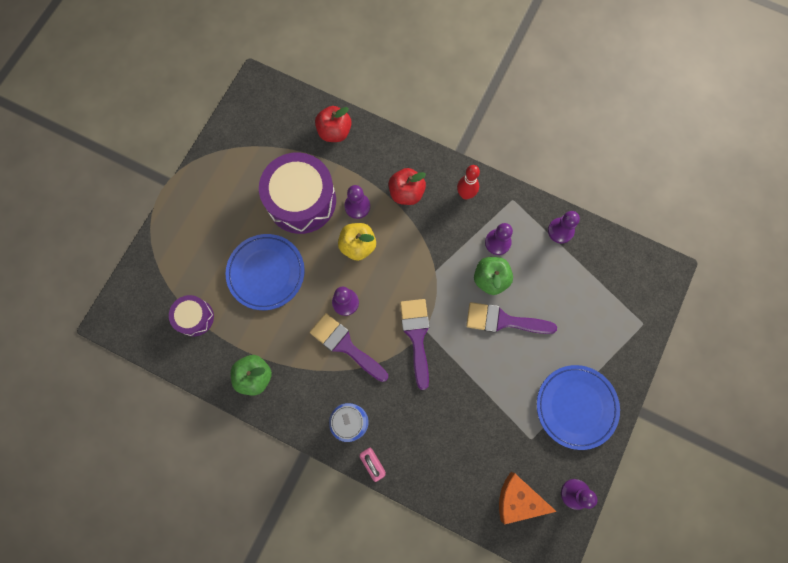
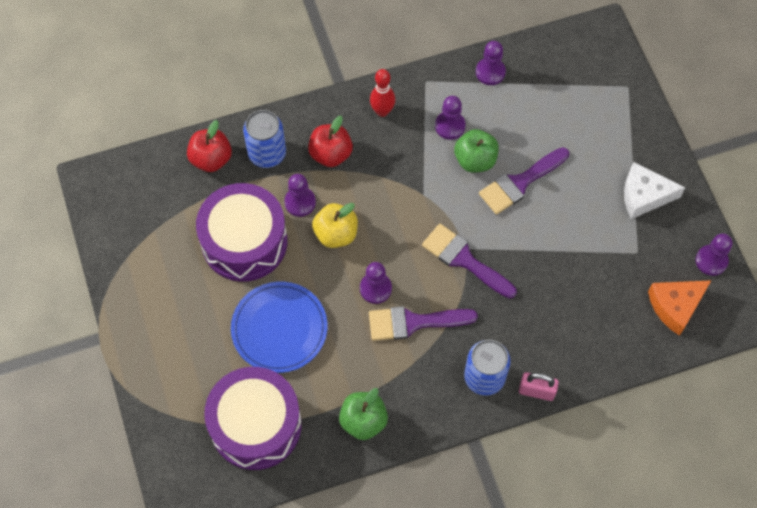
camera: 45 degrees left, 10 degrees down
purple drum [169,295,214,336] -> purple drum [204,367,302,470], size x1.93
blue plate [537,365,620,450] -> white cheese [624,162,685,219]
none -> blue can [243,110,286,168]

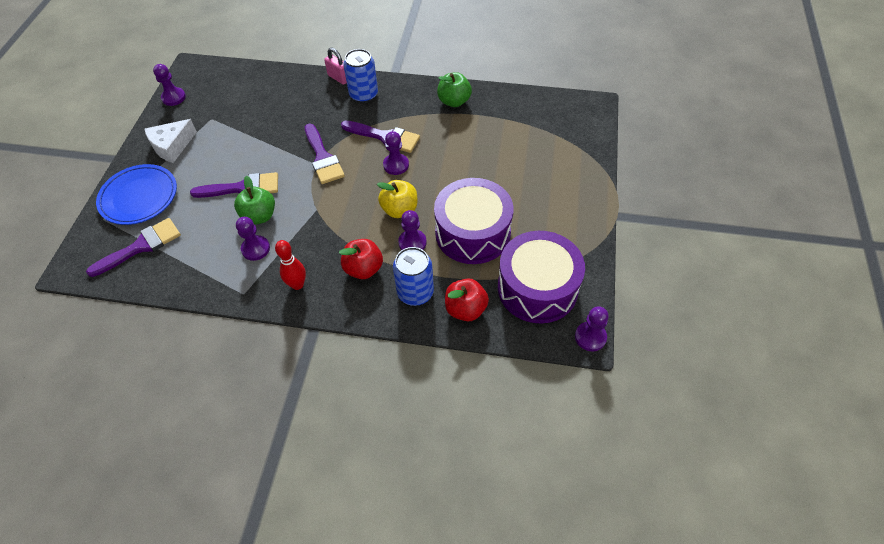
camera: 150 degrees left, 10 degrees down
purple drum [204,367,302,470] -> purple drum moved to [498,231,585,324]
blue plate [231,282,328,373] -> blue plate moved to [96,164,177,225]
purple pawn [476,41,506,85] -> purple pawn moved to [575,306,609,351]
white cheese [624,162,685,219] -> white cheese turned 105 degrees clockwise [145,119,197,163]
orange cheese [648,280,712,336] -> none
none -> purple brush [86,218,181,277]

